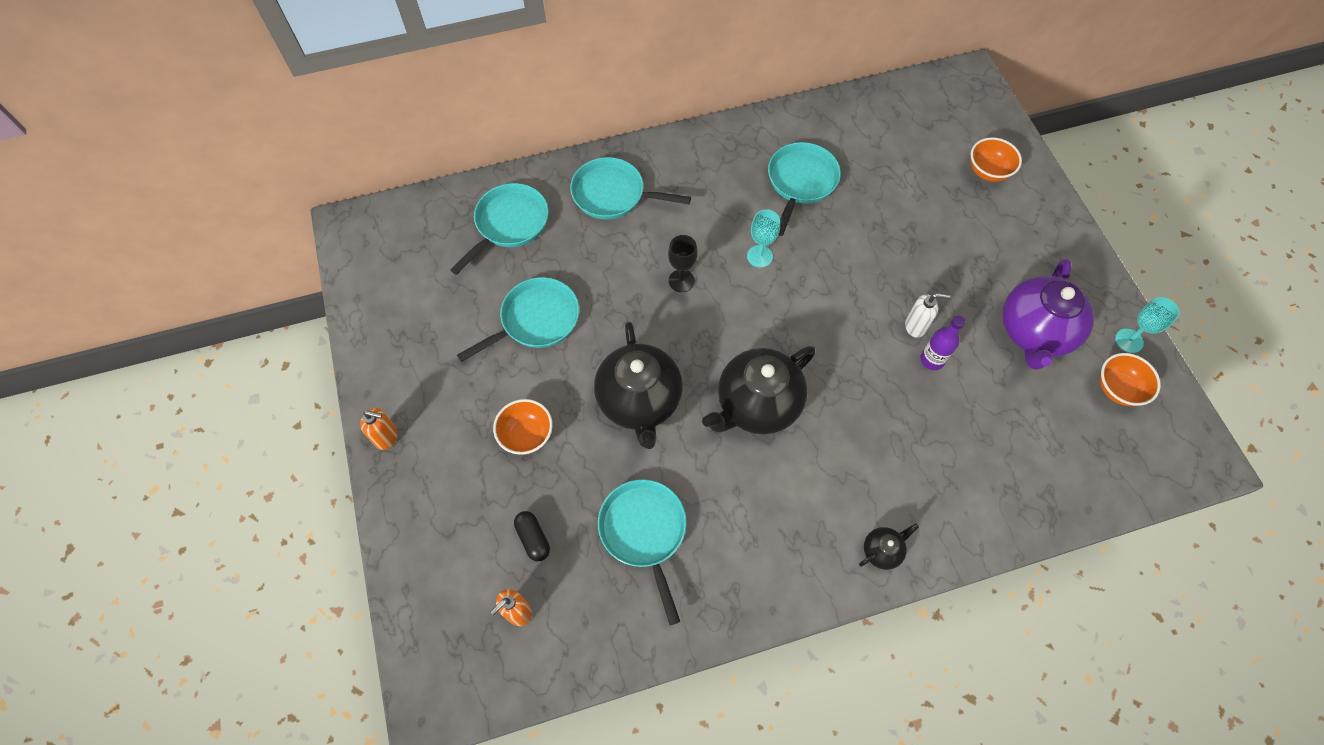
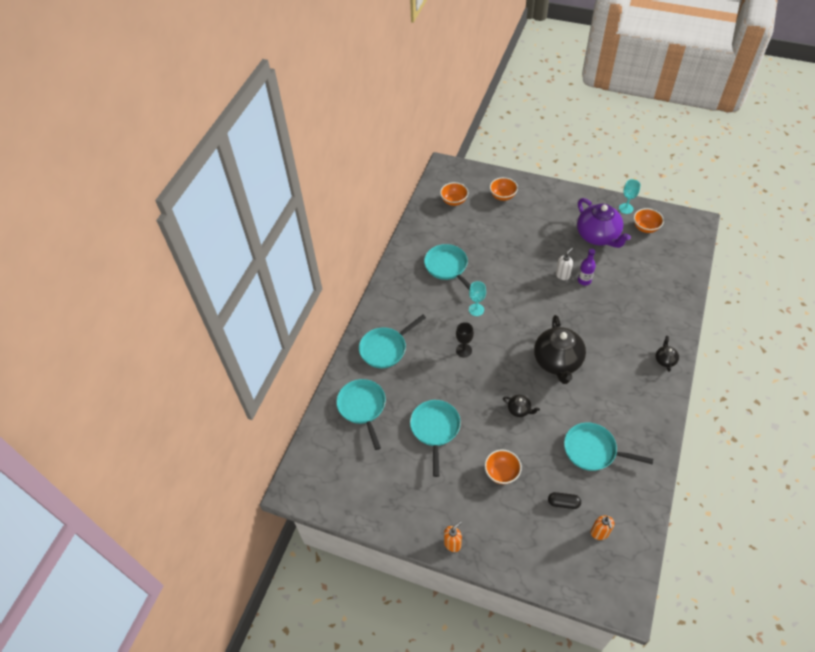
camera: 50 degrees left, 10 degrees down
black teapot [594,321,683,449] -> black teapot [503,395,540,417], size x0.44
none -> orange bowl [440,182,468,206]

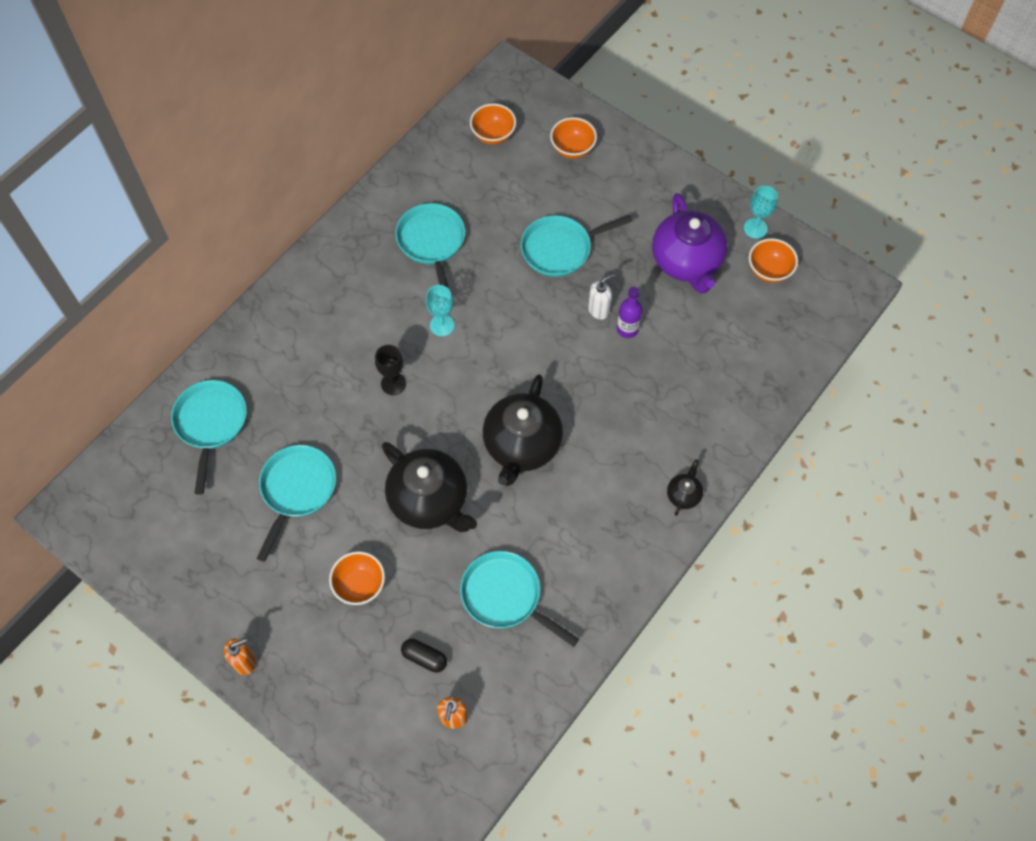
camera: 15 degrees right, 10 degrees up
turquoise pan [359,315,426,368] -> turquoise pan moved to [521,215,633,277]
black teapot [503,395,540,417] -> black teapot [382,442,477,532], size x2.25

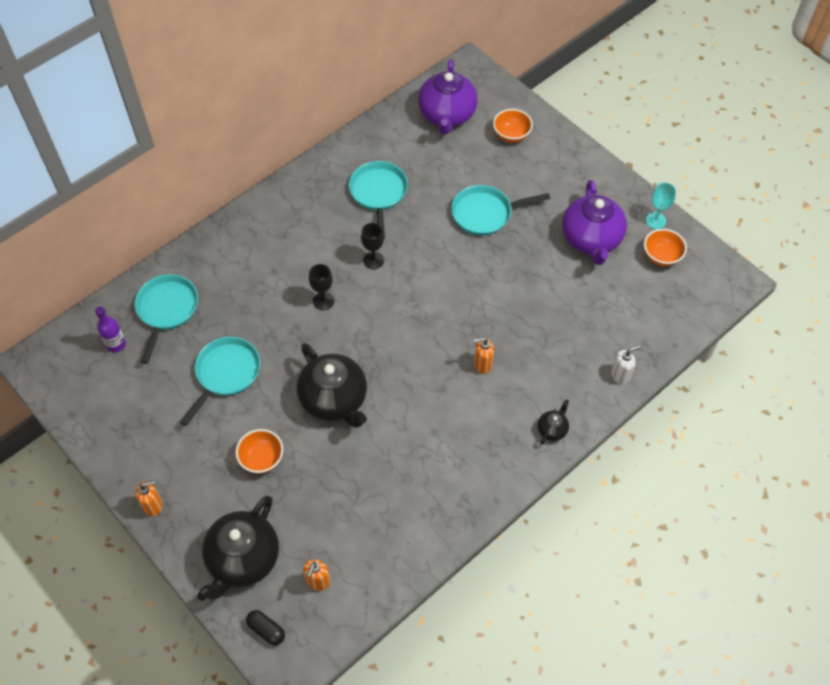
camera: 10 degrees right, 5 degrees down
black capsule [401,639,447,673] -> black capsule moved to [246,610,285,645]
turquoise goblet [426,285,455,336] -> black goblet [361,223,384,269]
turquoise pan [460,551,579,647] -> none
orange bowl [470,103,516,145] -> purple teapot [418,60,478,135]
black teapot [483,374,563,486] -> black teapot moved to [197,495,279,601]
white soap dispenser [588,274,615,320] -> white soap dispenser moved to [611,345,641,385]
purple bottle [617,287,643,338] -> purple bottle moved to [95,306,126,353]
none -> orange soap dispenser [473,338,494,374]

